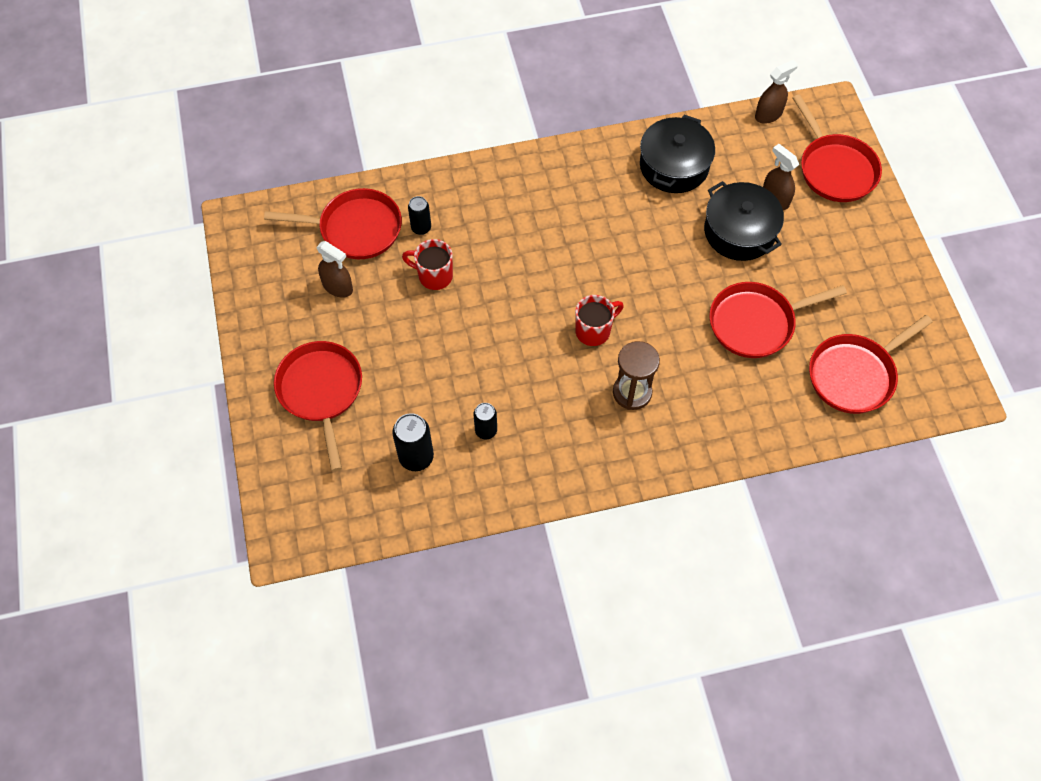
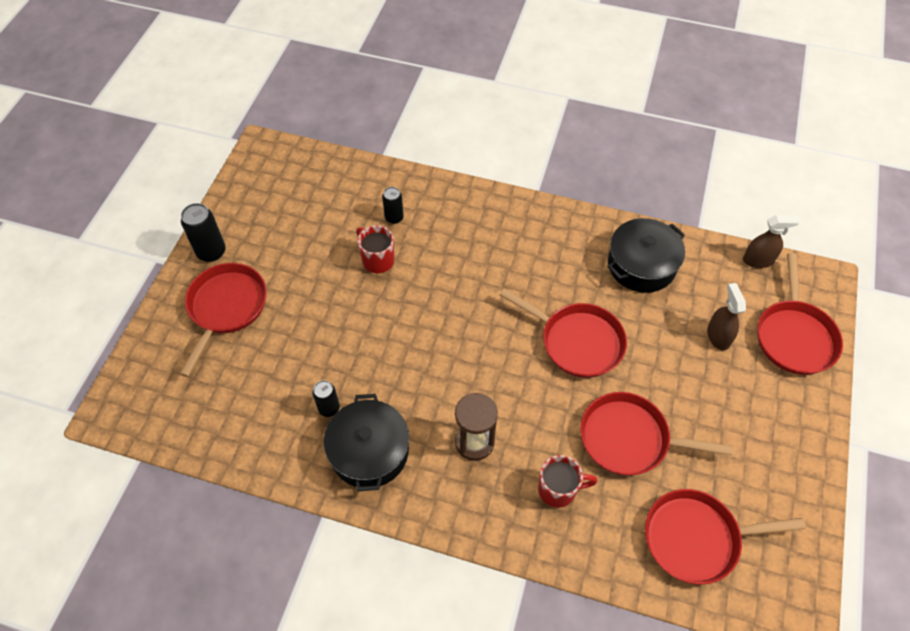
camera: 30 degrees right, 5 degrees down
red pan [264,188,402,259] -> red pan moved to [500,288,627,378]
brown spray bottle [317,241,353,298] -> none
black can [392,413,434,471] -> black can moved to [181,203,226,262]
red mug [575,295,624,346] -> red mug moved to [538,455,598,508]
black pot [704,181,784,261] -> black pot moved to [324,394,409,491]

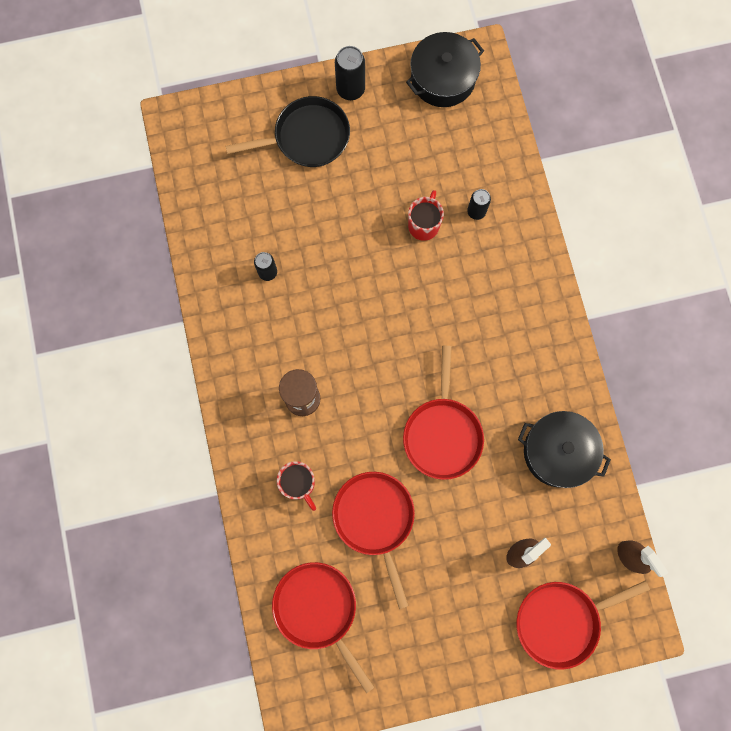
camera: 60 degrees right, 20 degrees up
red pan [180,263,267,377] -> black pan [226,96,350,167]
black pot [324,394,409,491] -> black pot moved to [406,32,484,107]

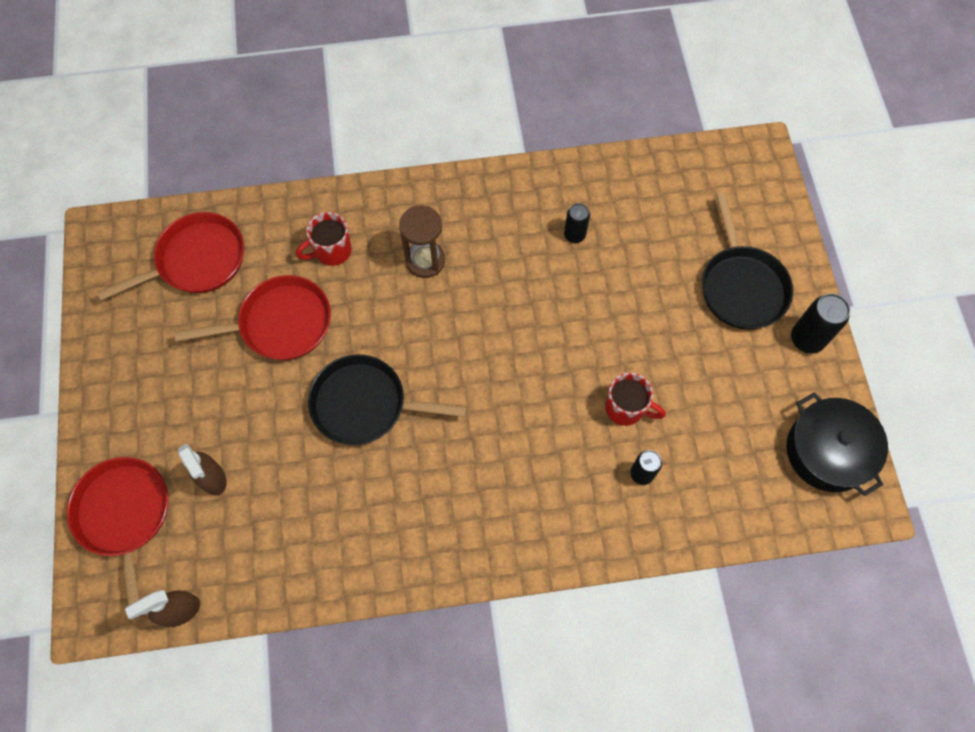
camera: 95 degrees right, 10 degrees down
red pan [403,346,484,480] -> black pan [308,355,467,445]
black pot [518,411,611,488] -> none

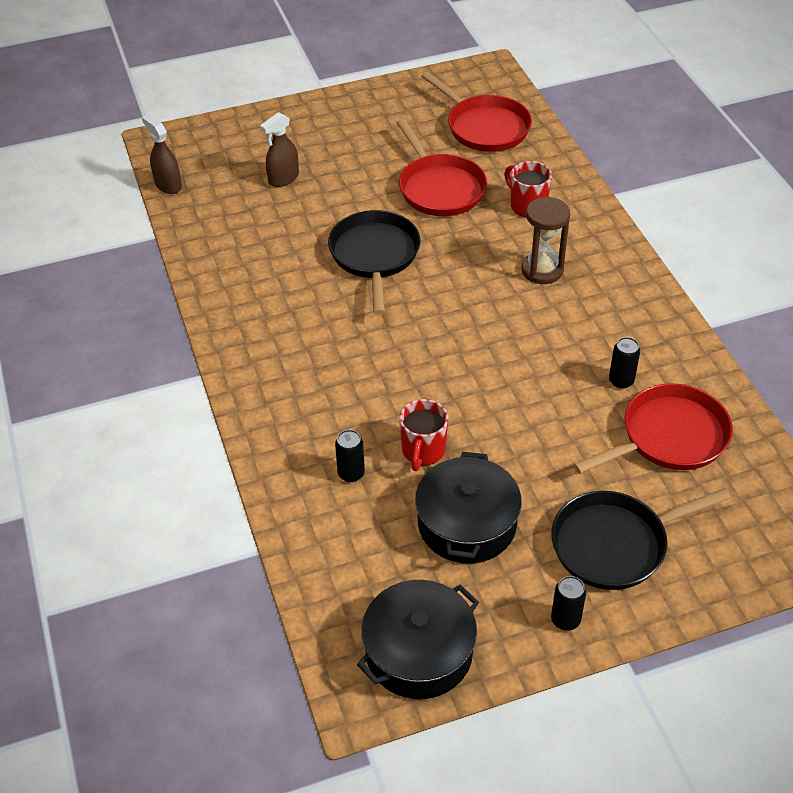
camera: 80 degrees right, 20 degrees down
red pan [67,457,168,621] -> red pan moved to [573,383,733,474]
black can [791,294,850,354] -> black can [551,576,586,631], size x0.64
none -> black pot [415,452,522,564]

